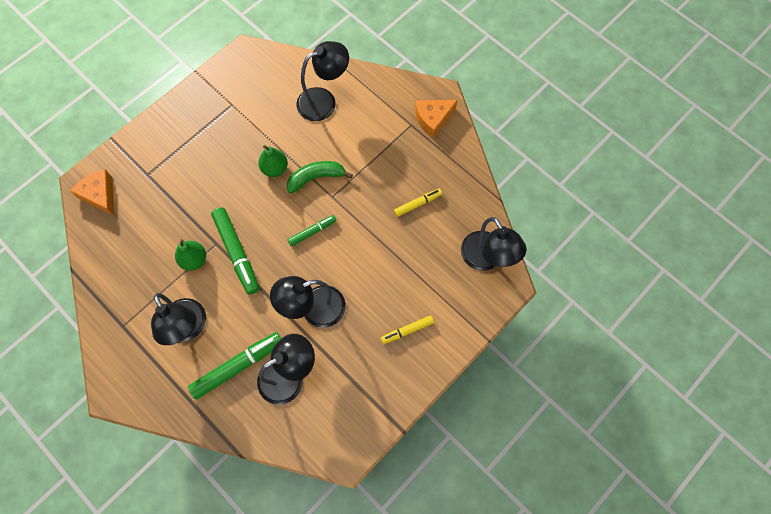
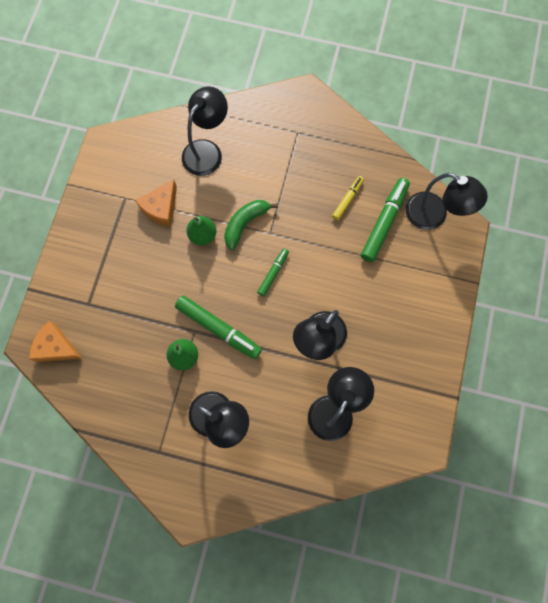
camera: 30 degrees left, 5 degrees up
green marker [188,332,281,400] -> green marker moved to [361,178,410,262]
yellow marker [381,315,434,344] -> none
orange cheese [415,100,458,138] -> orange cheese moved to [135,180,177,227]

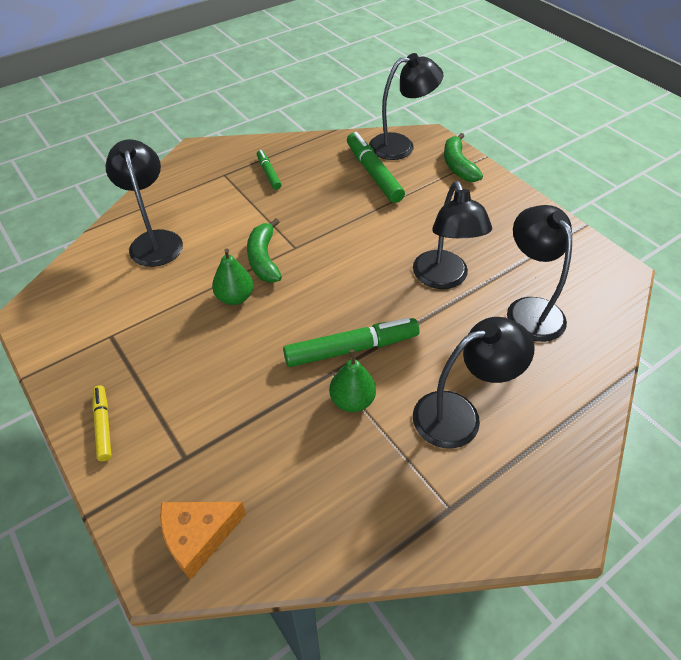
camera: 50 degrees left, 25 degrees down
orange cheese [135,180,177,227] -> none
green marker [257,248,289,296] -> green marker moved to [257,150,281,190]
yellow marker [332,176,364,220] -> yellow marker moved to [92,385,112,461]
none -> green banana [444,133,483,182]

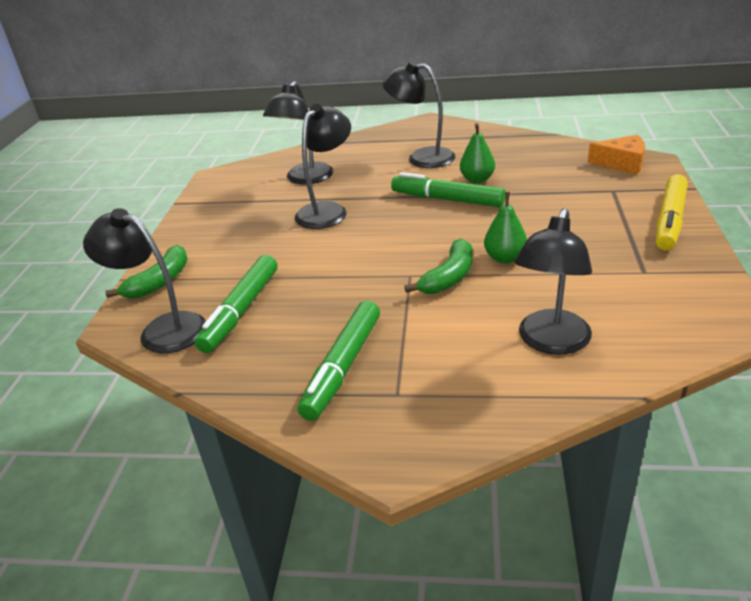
camera: 135 degrees left, 15 degrees down
yellow marker [92,385,112,461] -> yellow marker [656,174,688,250], size x1.79
green marker [257,150,281,190] -> green marker [298,301,380,421], size x1.79

